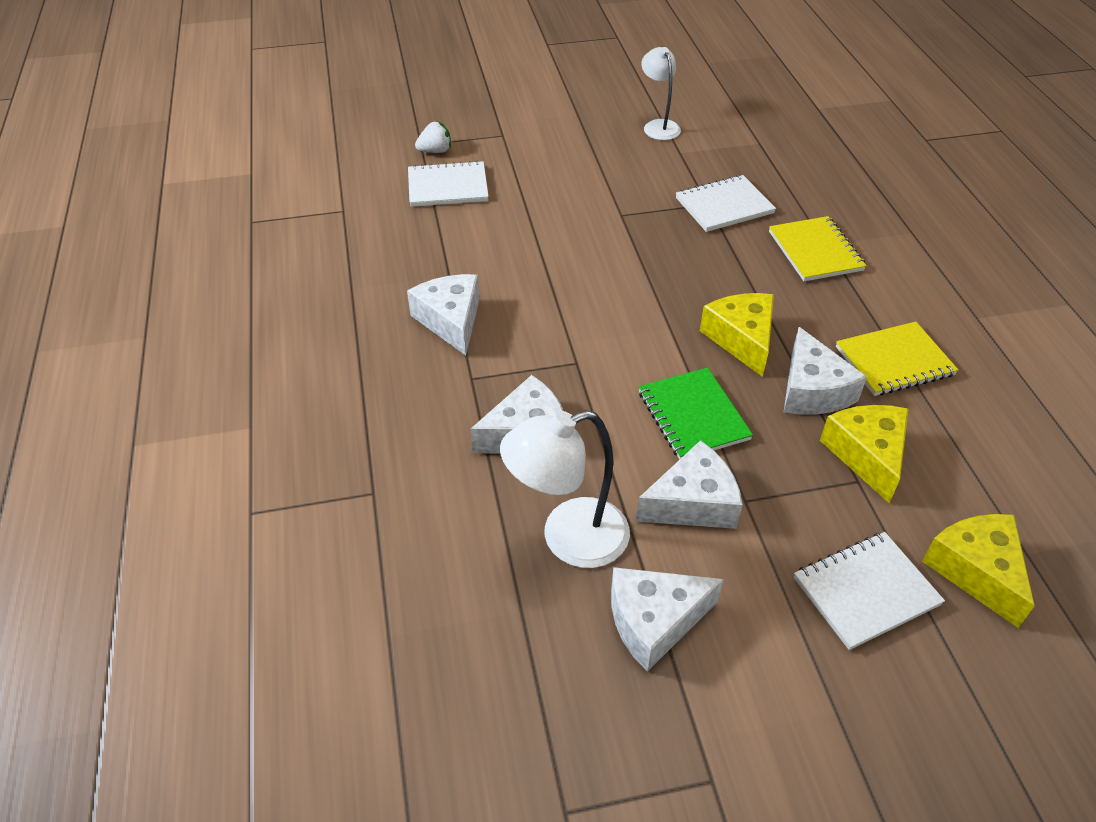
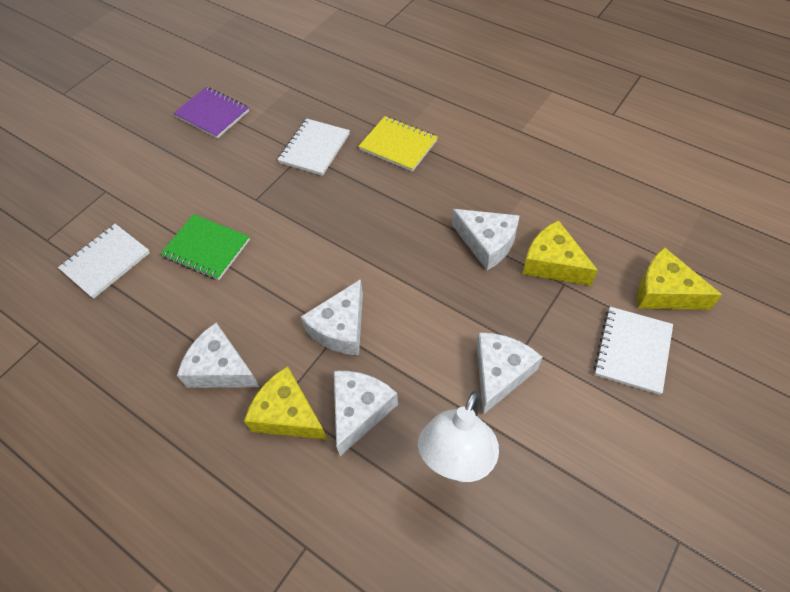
camera: 40 degrees left, 10 degrees up
white strawberry [415,122,451,153] -> none
white cheese [611,567,724,672] -> white cheese moved to [301,279,363,355]
green notebook [639,368,753,460] -> green notebook moved to [160,214,250,280]
white lamp [641,47,681,140] -> purple notebook [173,87,249,139]
yellow cheese [700,293,774,377] -> yellow cheese moved to [244,366,327,440]
yellow notebook [836,322,958,396] -> none

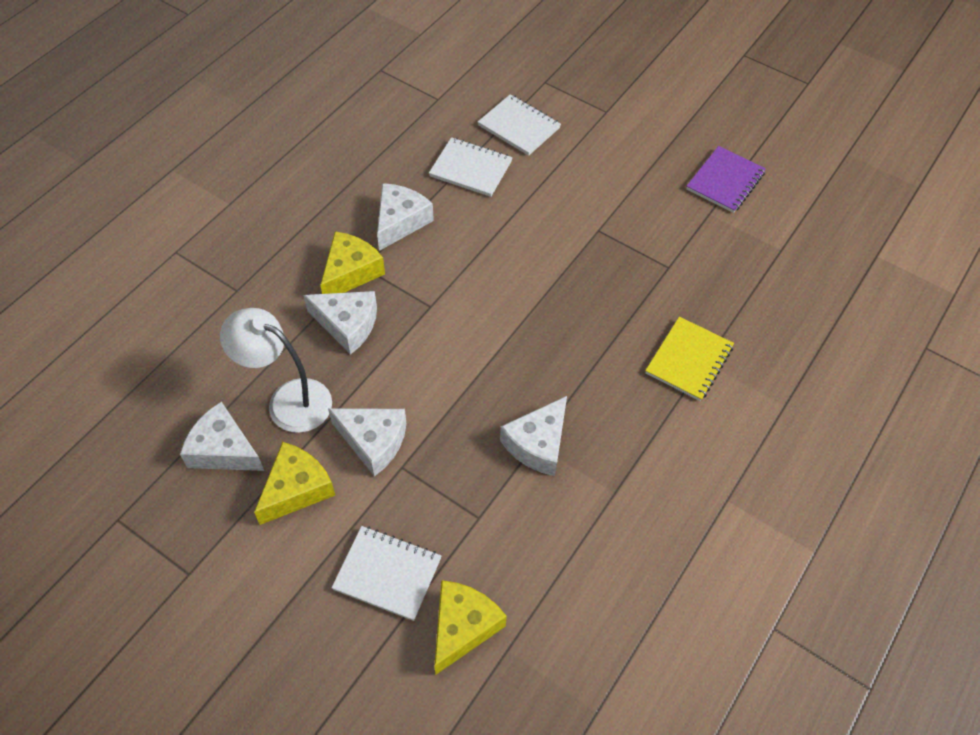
camera: 85 degrees right, 0 degrees up
green notebook [160,214,250,280] -> none
white notebook [277,118,350,176] -> white notebook moved to [429,137,513,197]
white cheese [301,279,363,355] -> white cheese moved to [180,401,264,471]
yellow cheese [522,220,598,286] -> yellow cheese moved to [254,442,335,525]

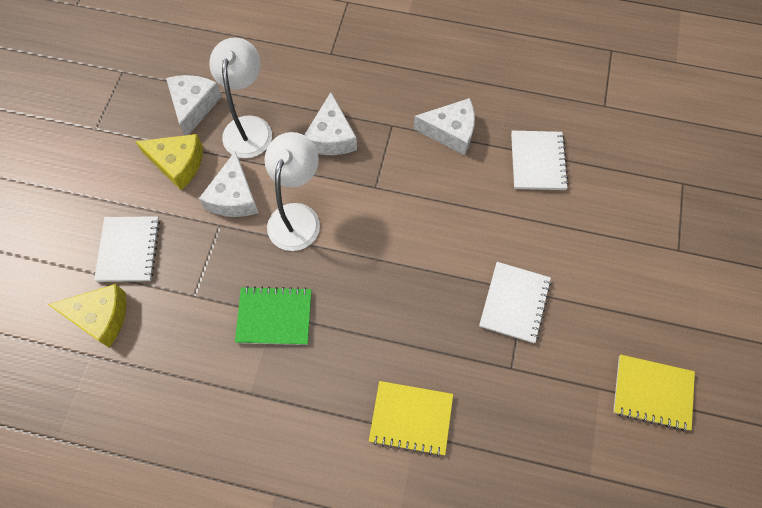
camera: 70 degrees right, 10 degrees up
yellow cheese [320,231,385,294] -> none
white notebook [478,94,561,156] -> white notebook moved to [479,262,551,343]
white cheese [500,396,567,476] -> green notebook [235,286,311,345]
purple notebook [686,146,766,213] -> yellow notebook [613,355,695,431]
none -> white lamp [265,132,320,251]

